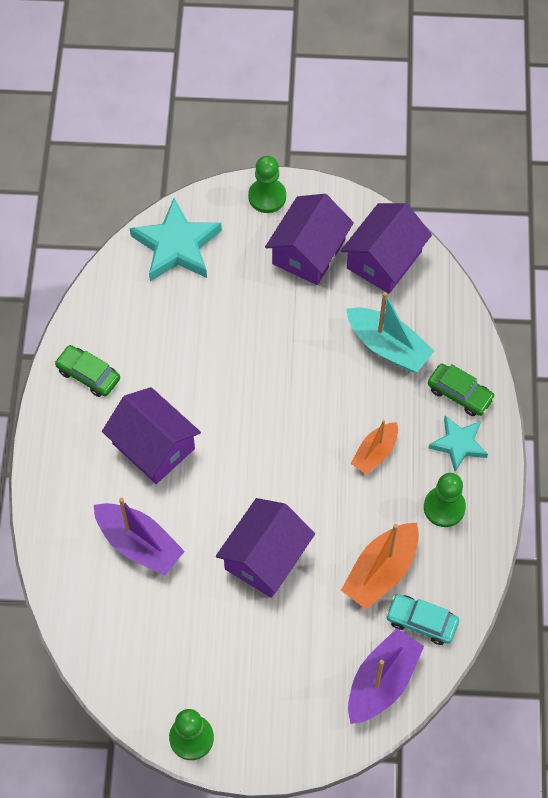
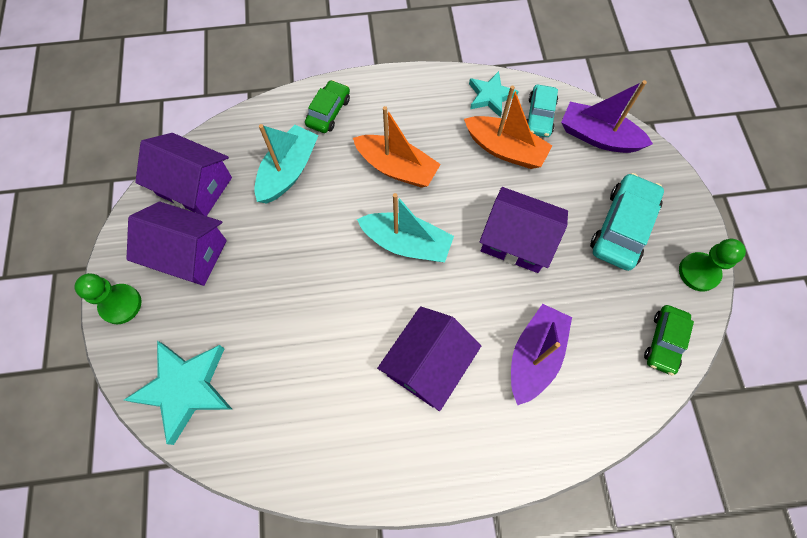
camera: 100 degrees left, 5 degrees up
green car [55,345,120,397] -> green car moved to [644,305,694,375]
orange boat [350,420,398,475] -> orange boat [353,106,441,188], size x1.55
green pawn [424,473,466,527] -> none
turquoise star [429,416,488,472] -> turquoise star moved to [469,71,519,117]
none -> turquoise boat [357,193,454,262]
none -> turquoise car [590,173,664,271]

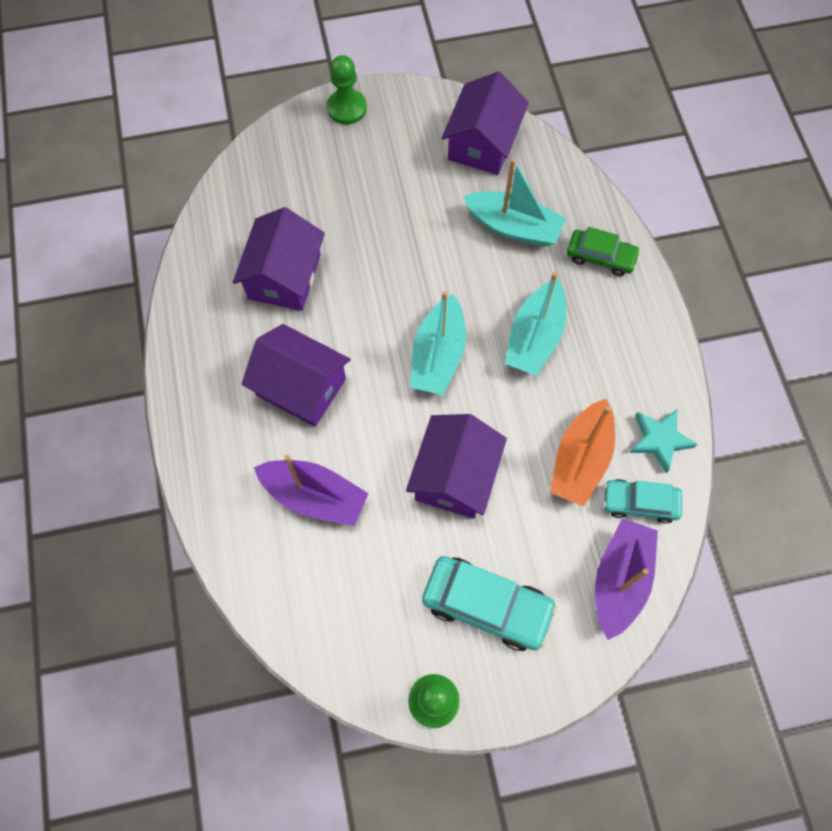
camera: 85 degrees right, 0 degrees up
turquoise star [124,341,232,445] -> none
purple house [126,201,227,286] -> purple house moved to [233,207,325,311]
orange boat [353,106,441,188] -> turquoise boat [505,272,567,376]
green car [644,305,694,375] -> none

